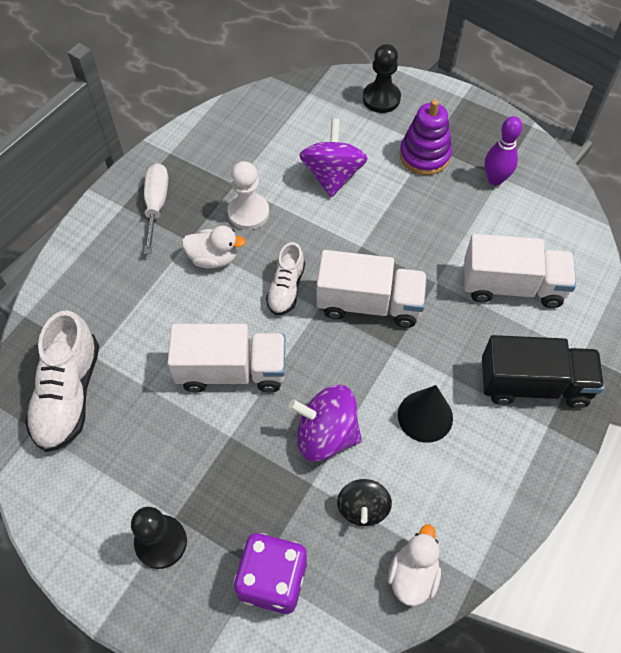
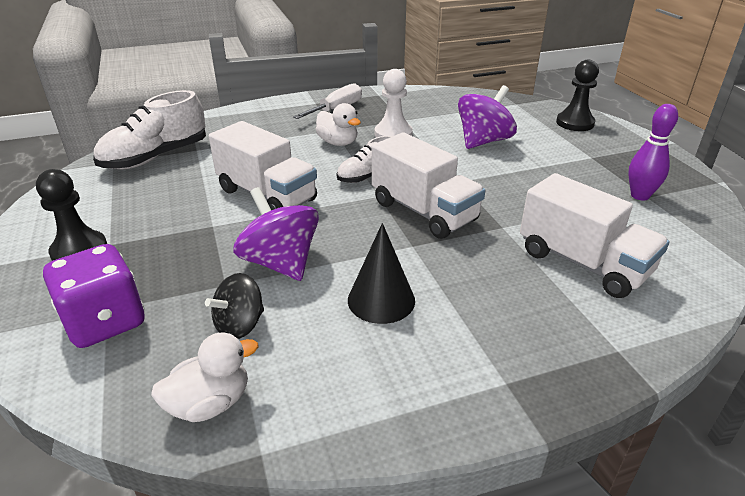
camera: 40 degrees right, 25 degrees down
purple stacking toy [399,99,452,175] -> none
black truck [482,335,604,408] -> none

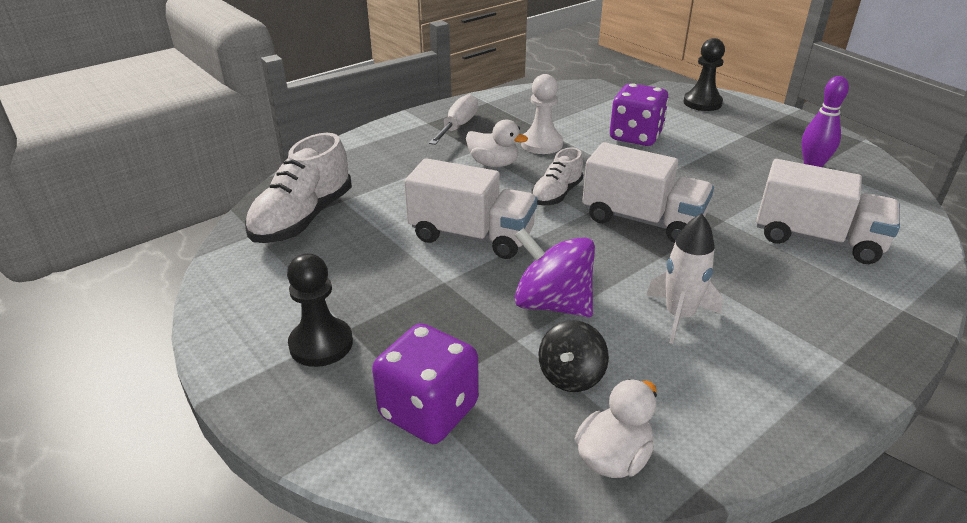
camera: 20 degrees left, 0 degrees up
black cone [348,223,415,324] -> white rocket [646,213,723,344]
purple spinning top [458,85,517,149] -> purple dice [610,83,669,146]

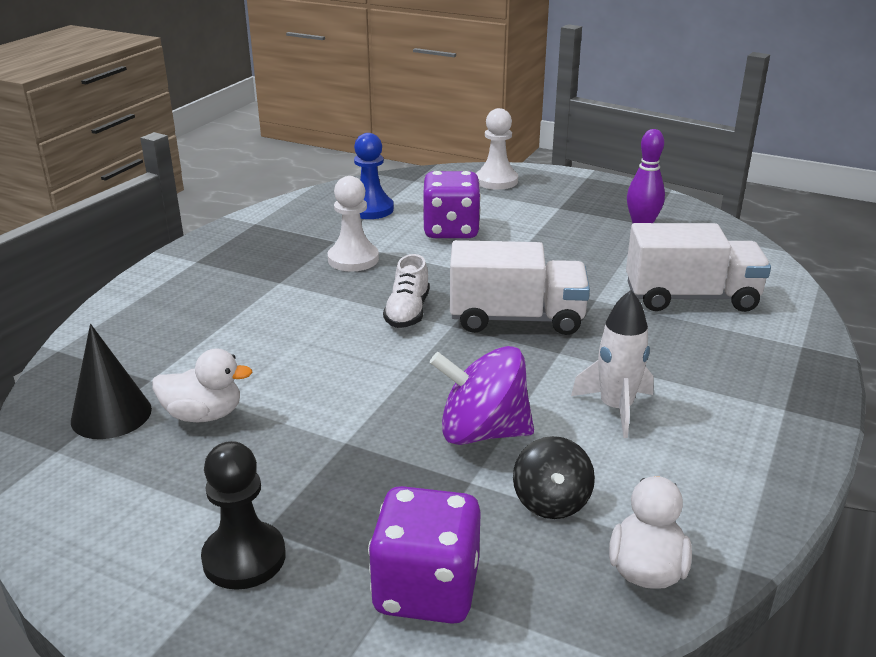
camera: 25 degrees left, 5 degrees down
white shoe [245,133,352,243] -> black cone [71,324,152,439]
white truck [404,158,537,259] -> none
white screwdriver [429,94,478,145] -> none
white duck [466,119,528,167] -> white duck moved to [152,348,253,422]
black pawn [683,38,725,111] -> white pawn [476,108,518,190]
none -> blue pawn [354,133,394,219]

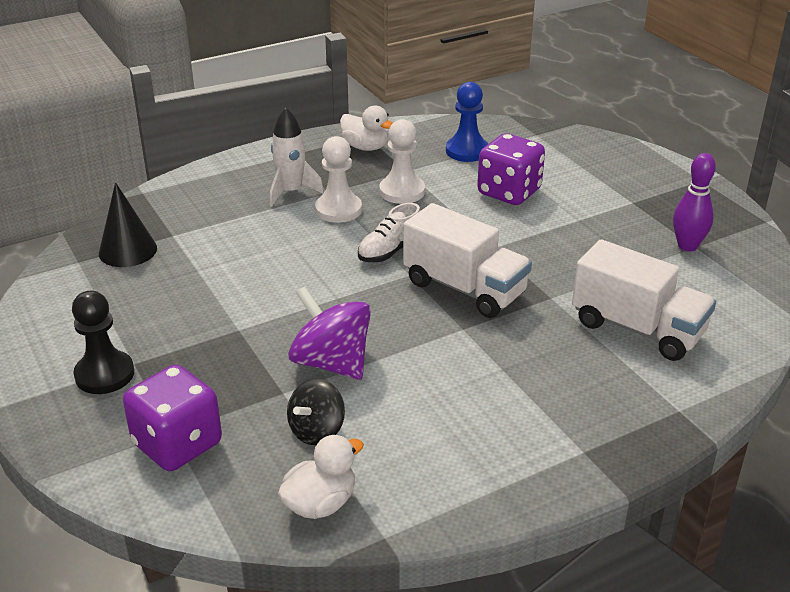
camera: 35 degrees right, 5 degrees up
white duck [152,348,253,422] -> white duck moved to [340,106,393,151]
white pawn [476,108,518,190] -> white pawn moved to [315,136,362,223]
white rocket [571,290,654,438] -> white rocket moved to [270,107,324,207]

